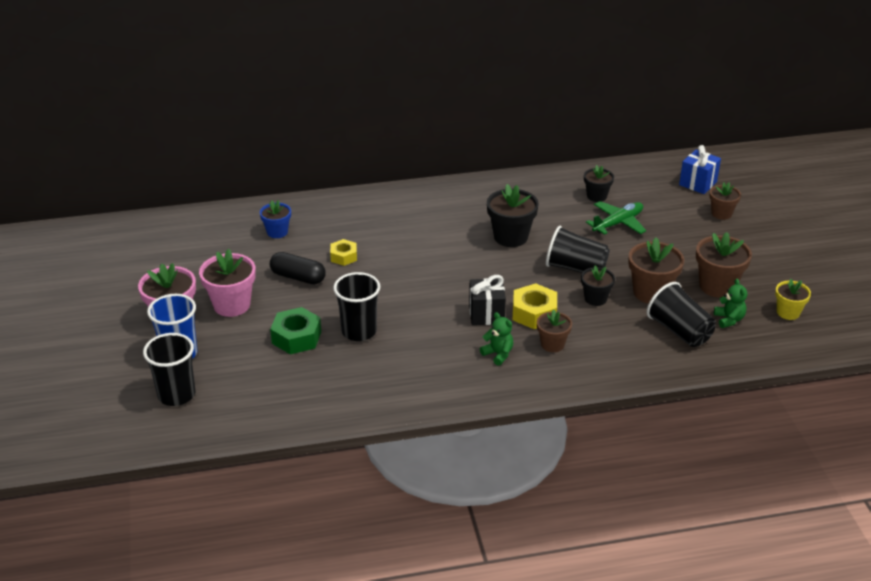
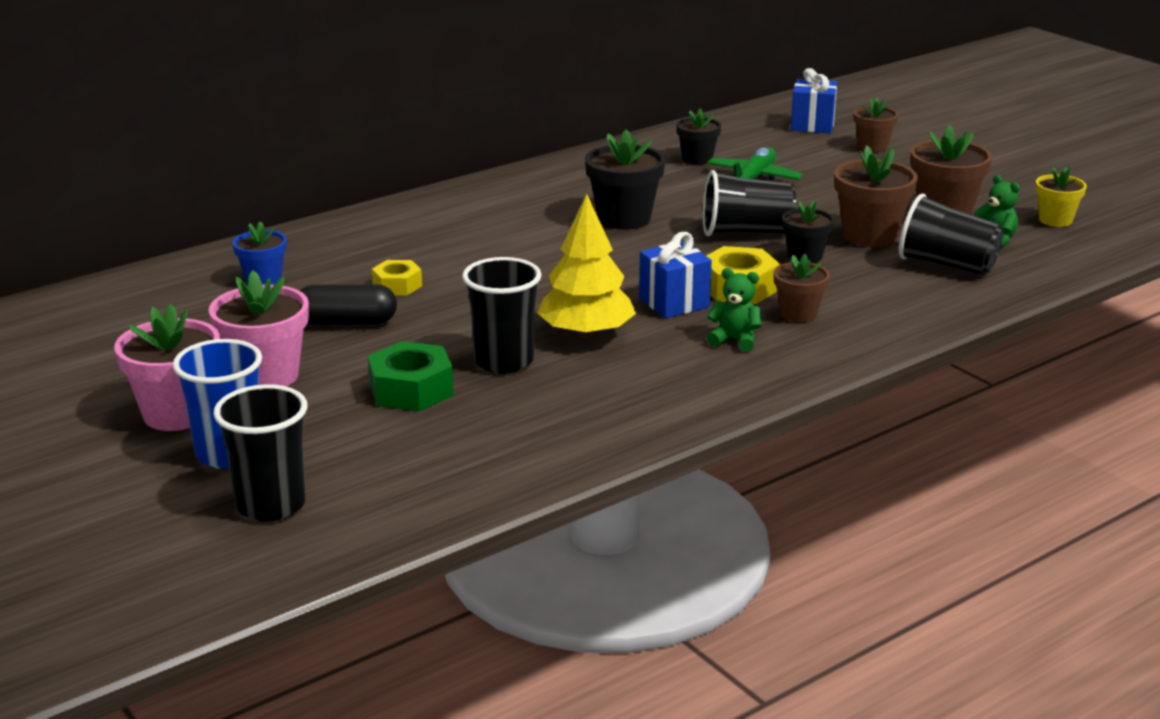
camera: 25 degrees left, 10 degrees down
black gift [469,275,506,325] -> blue gift [639,232,712,318]
none -> yellow tree [537,194,636,339]

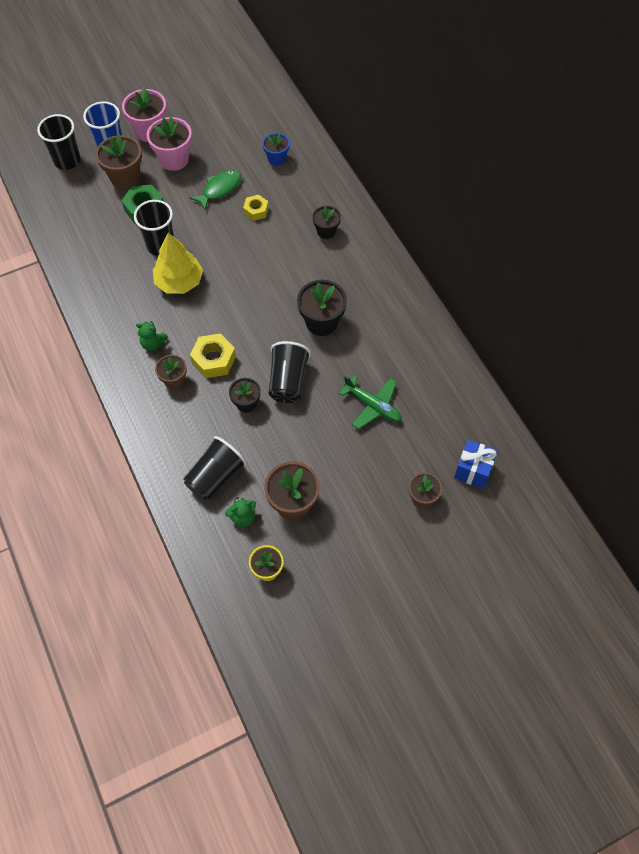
camera: 100 degrees right, 35 degrees up
black capsule [300,284,397,325] -> green fish [190,170,241,210]
blue gift [639,232,712,318] -> none
black flower pot [676,108,721,165] -> black flower pot moved to [312,206,341,239]
green teddy bear [707,268,762,352] -> green teddy bear turned 75 degrees clockwise [136,321,168,351]
brown flower pot [834,145,918,247] -> brown flower pot moved to [96,135,142,189]

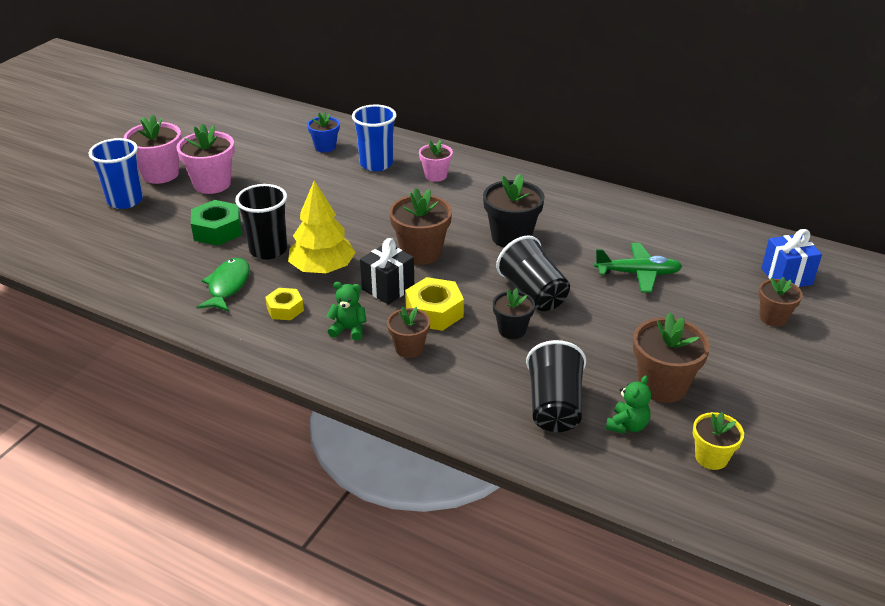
camera: 35 degrees left, 25 degrees down
black cup [37,114,81,170] -> none
brown flower pot [96,135,142,189] -> brown flower pot moved to [389,188,452,265]
green teddy bear [136,321,168,351] -> green teddy bear turned 150 degrees counterclockwise [327,282,367,341]
green fish [190,170,241,210] -> green fish moved to [197,258,250,312]
yellow nut [243,195,269,221] -> yellow nut moved to [265,288,304,320]
black flower pot [312,206,341,239] -> pink flower pot [419,140,453,182]
none -> blue cup [352,105,397,171]
none -> black gift [360,238,414,305]

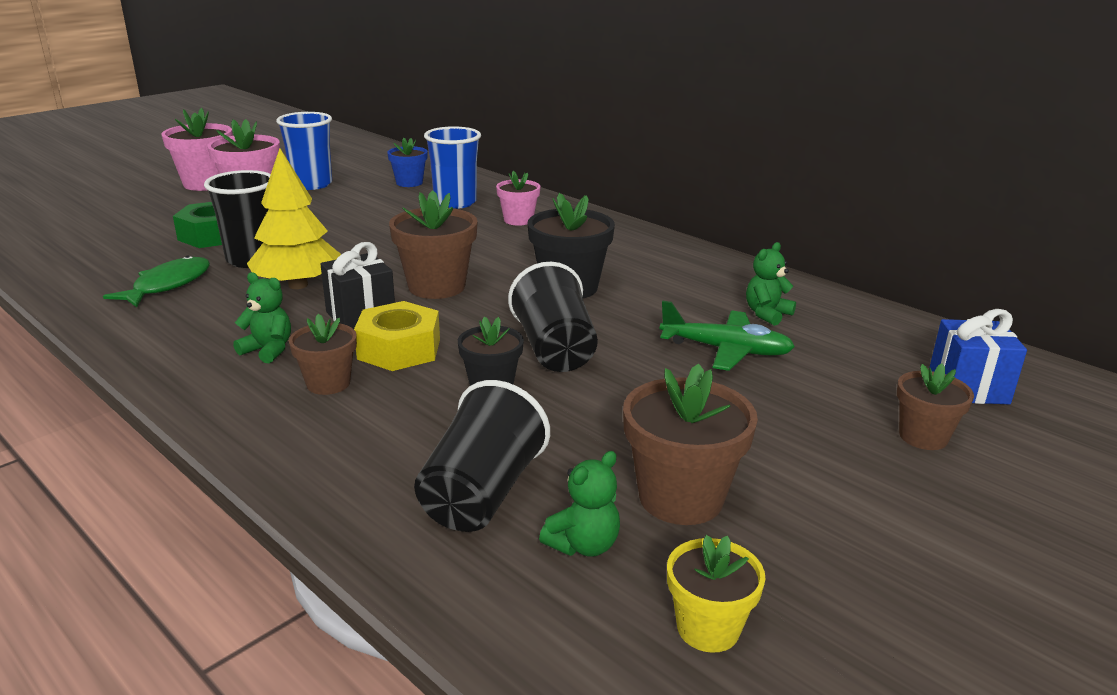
camera: 15 degrees right, 10 degrees down
blue cup [89,138,143,209] -> blue cup moved to [276,112,332,190]
yellow nut [265,288,304,320] -> none
none -> green teddy bear [746,242,796,326]

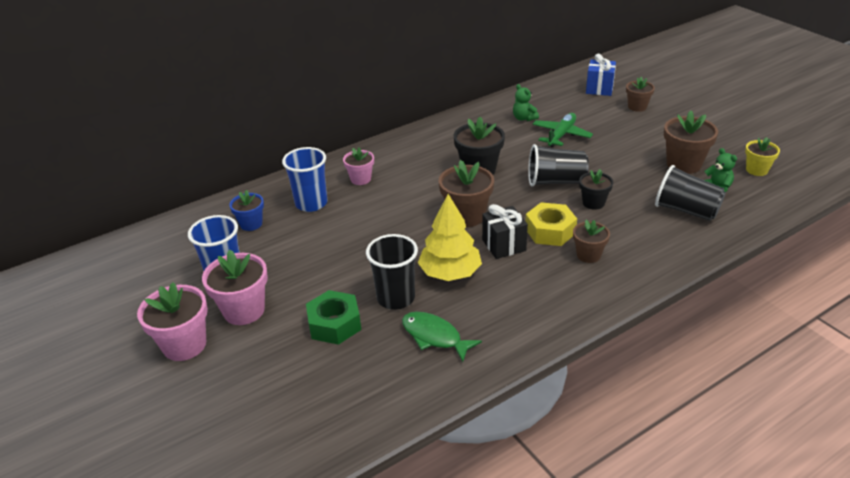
camera: 75 degrees left, 10 degrees up
green teddy bear [233,272,291,363] -> none

